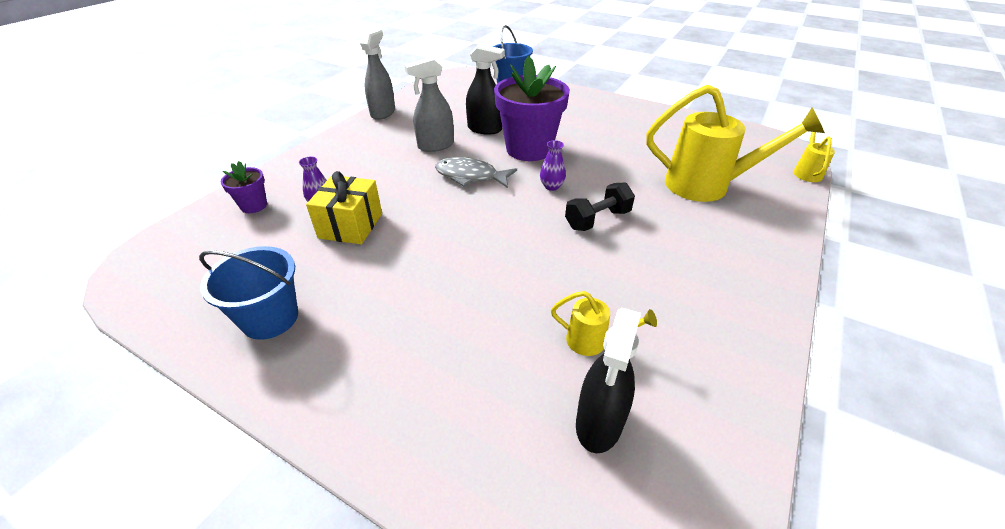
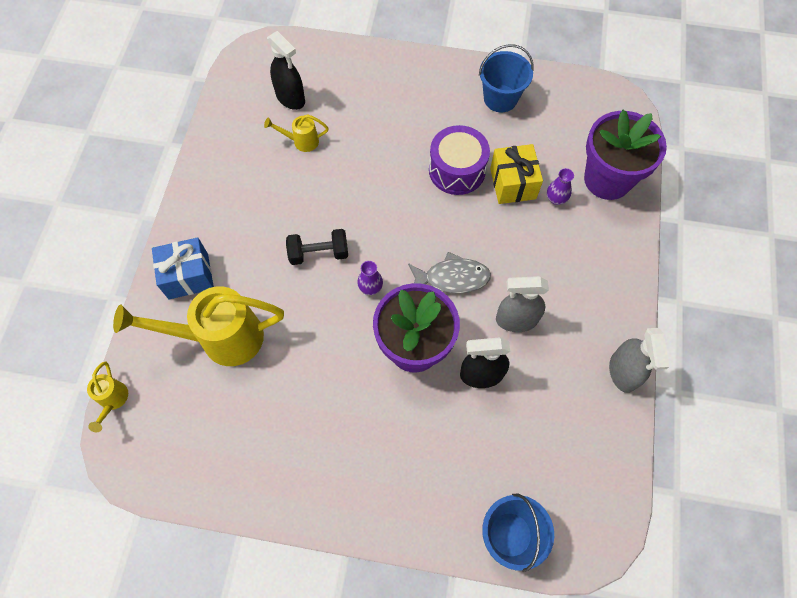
camera: 160 degrees right, 25 degrees up
purple flower pot [221,161,267,213] -> purple flower pot [584,110,667,200], size x2.17
grey spray bottle [404,57,454,152] -> grey spray bottle turned 135 degrees counterclockwise [496,276,549,332]
black dumbbell [565,182,635,231] -> black dumbbell turned 45 degrees clockwise [286,229,348,265]
black spray bottle [576,308,641,453] -> black spray bottle turned 135 degrees clockwise [267,31,305,110]
none -> blue gift [152,237,214,299]
none -> purple drum [429,125,490,195]

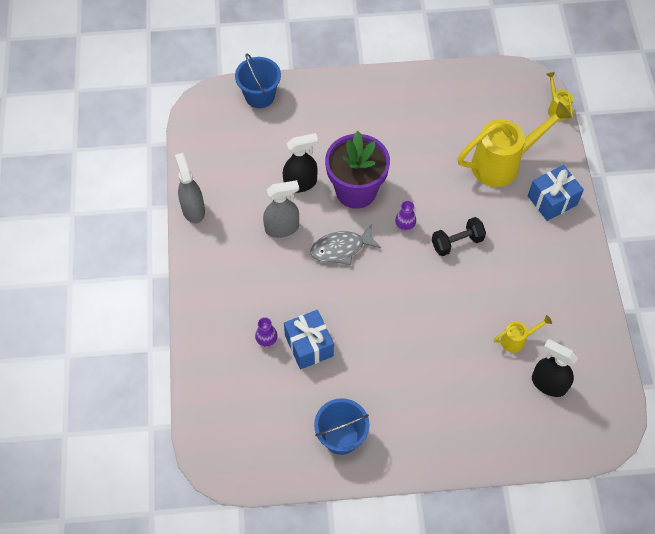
camera: 165 degrees right, 5 degrees down
purple drum [429,125,490,195] -> none
yellow gift [490,144,543,204] -> blue gift [284,310,334,370]
purple flower pot [584,110,667,200] -> none

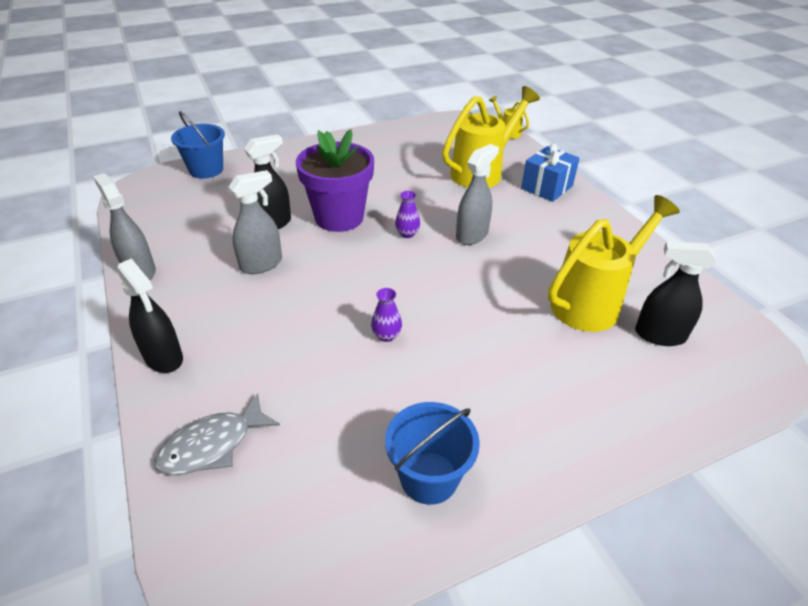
camera: 20 degrees left, 20 degrees down
purple vase [255,317,278,347] -> purple vase moved to [371,288,402,342]
blue gift [284,310,334,370] -> none
grey fish [310,224,381,265] -> grey fish moved to [154,393,280,475]
black dumbbell [432,217,486,256] -> grey spray bottle [456,144,499,245]
yellow watering can [494,315,552,353] -> yellow watering can [548,195,680,332], size x2.16
none -> black spray bottle [117,258,183,373]

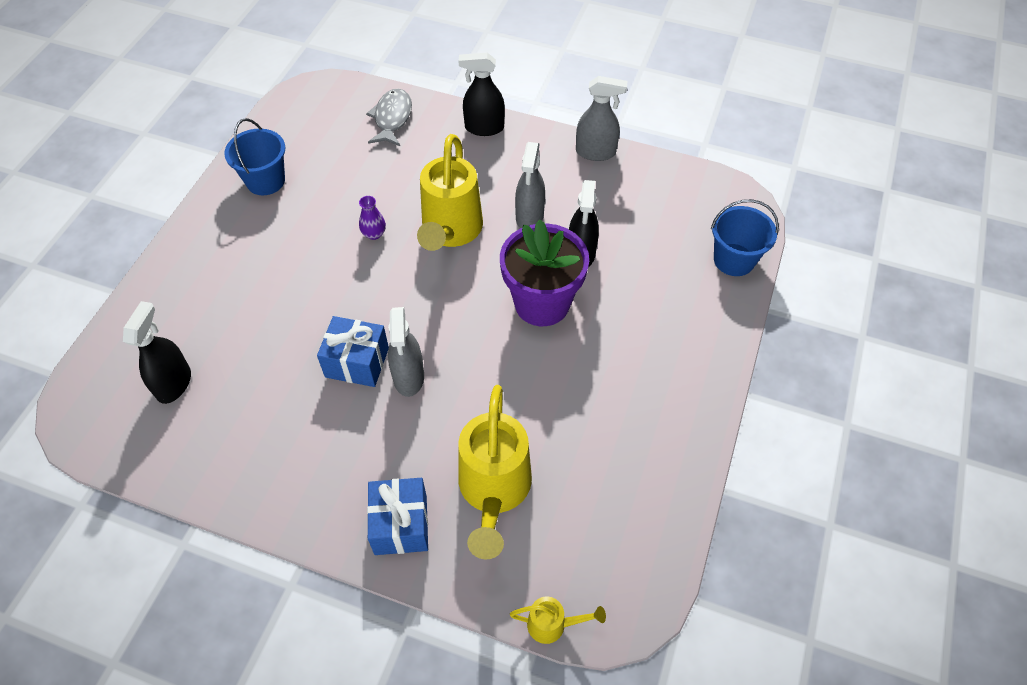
camera: 135 degrees right, 15 degrees up
purple vase [395,191,420,238] -> none
yellow watering can [548,195,680,332] -> yellow watering can moved to [417,134,483,251]
black spray bottle [635,241,717,346] -> black spray bottle turned 45 degrees counterclockwise [123,301,191,404]
none -> blue gift [317,316,389,387]

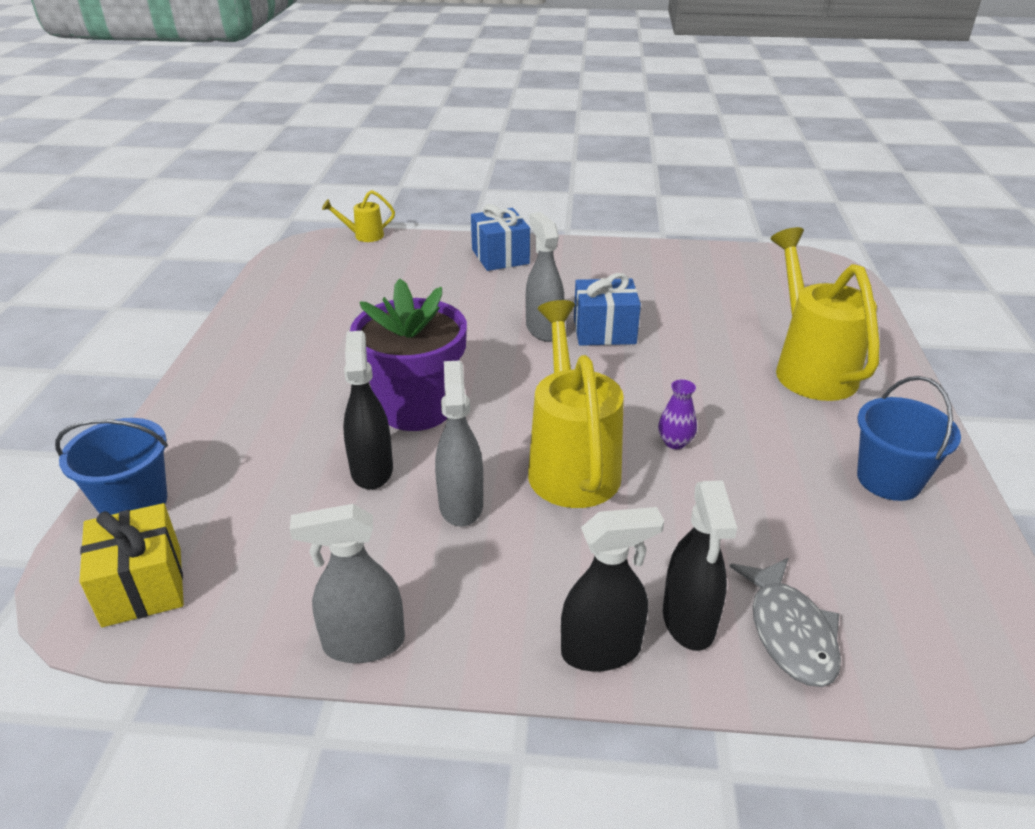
camera: 165 degrees right, 20 degrees down
black spray bottle [123,301,191,404] -> black spray bottle moved to [663,481,737,651]
yellow watering can [458,385,532,559] -> yellow watering can moved to [771,227,879,401]
none -> yellow gift [79,503,184,627]

